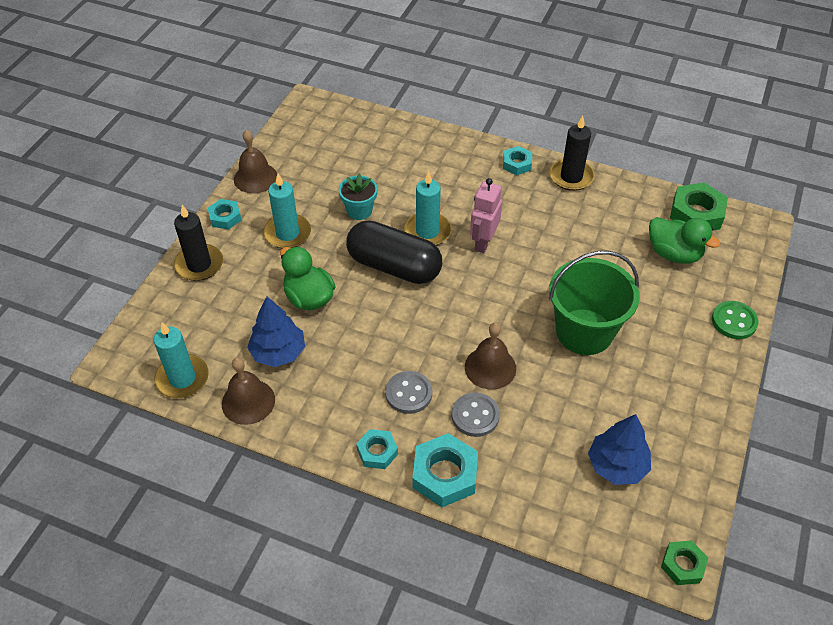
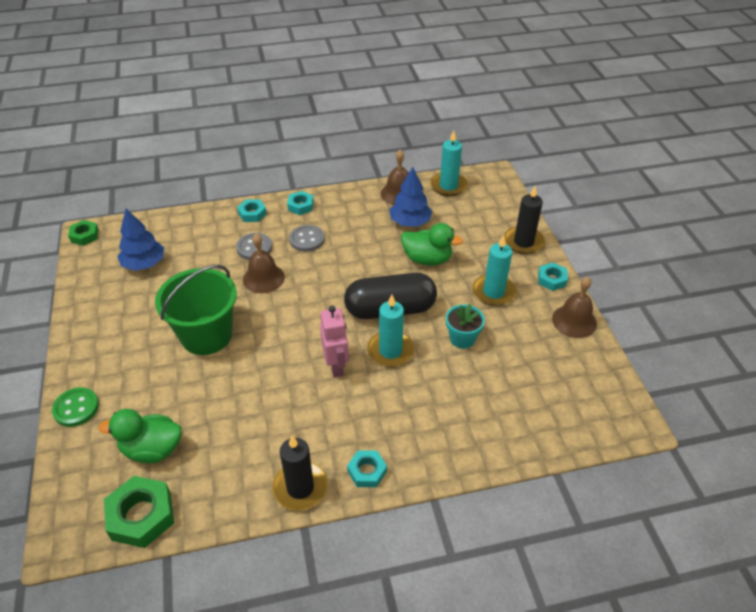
camera: 145 degrees right, 5 degrees down
turquoise nut [412,433,478,507] -> turquoise nut [237,199,267,222], size x0.59

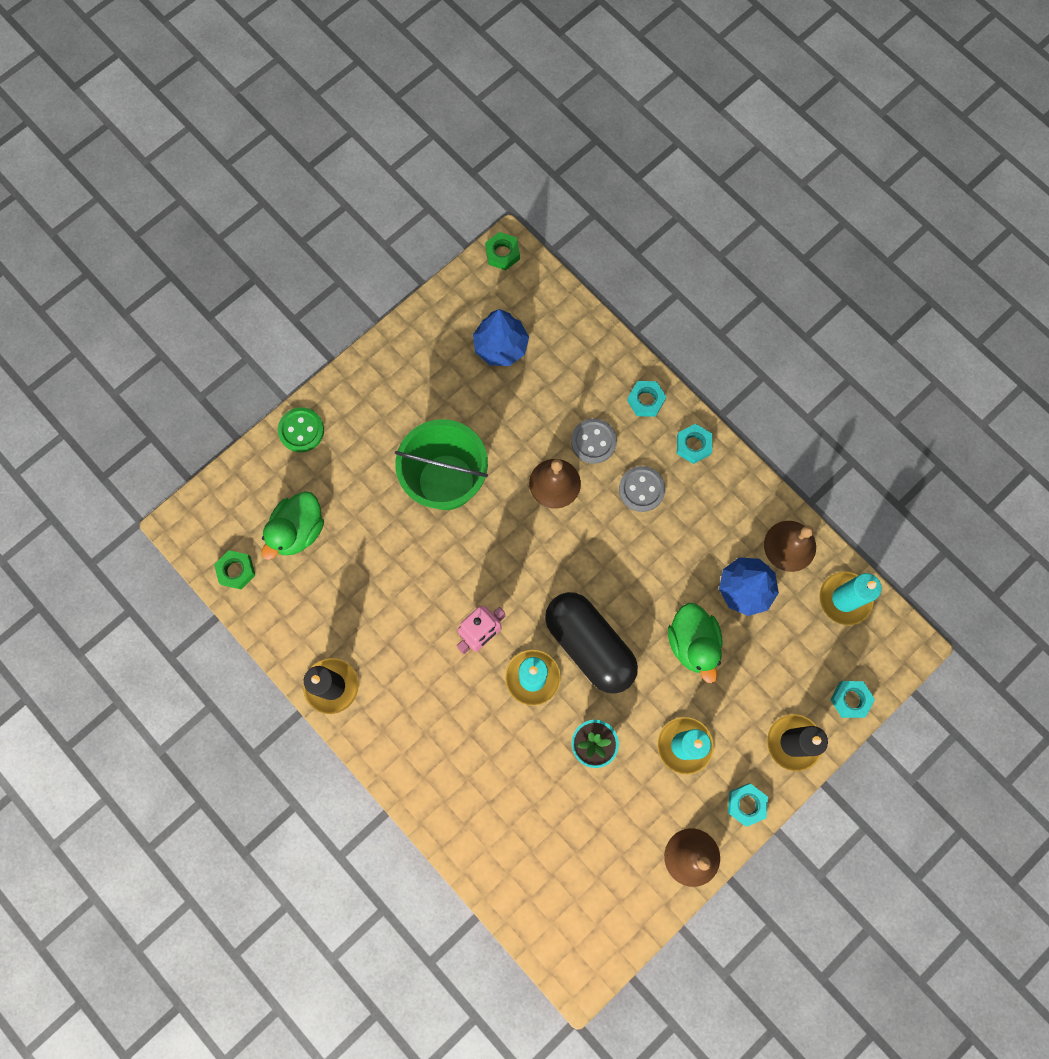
camera: 60 degrees right, 30 degrees up
green duck [99,409,182,463] -> green duck turned 120 degrees counterclockwise [262,491,324,560]
green nut [104,476,174,548] -> green nut [214,550,255,589], size x0.59
turquoise nut [347,450,387,487] -> turquoise nut moved to [830,681,875,718]

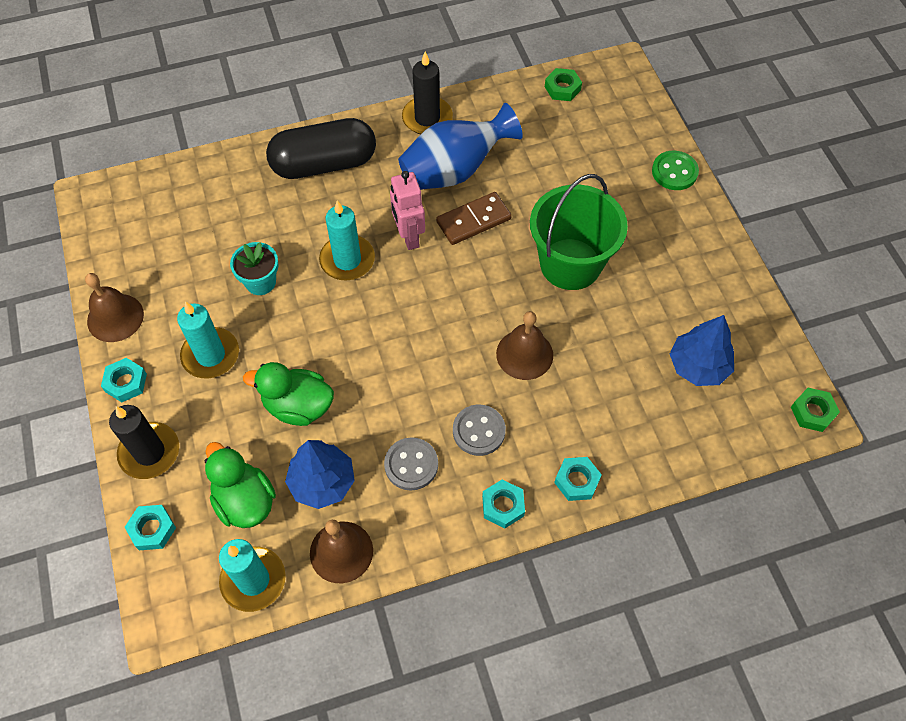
camera: 115 degrees right, 15 degrees down
green duck [262,491,324,560] -> green duck moved to [205,442,276,528]
black capsule [545,592,638,694] -> black capsule moved to [266,118,376,179]
grey button [571,418,617,464] -> grey button moved to [384,437,438,490]
none -> blue vase [398,103,523,190]
none -> brown domino [436,192,512,245]

